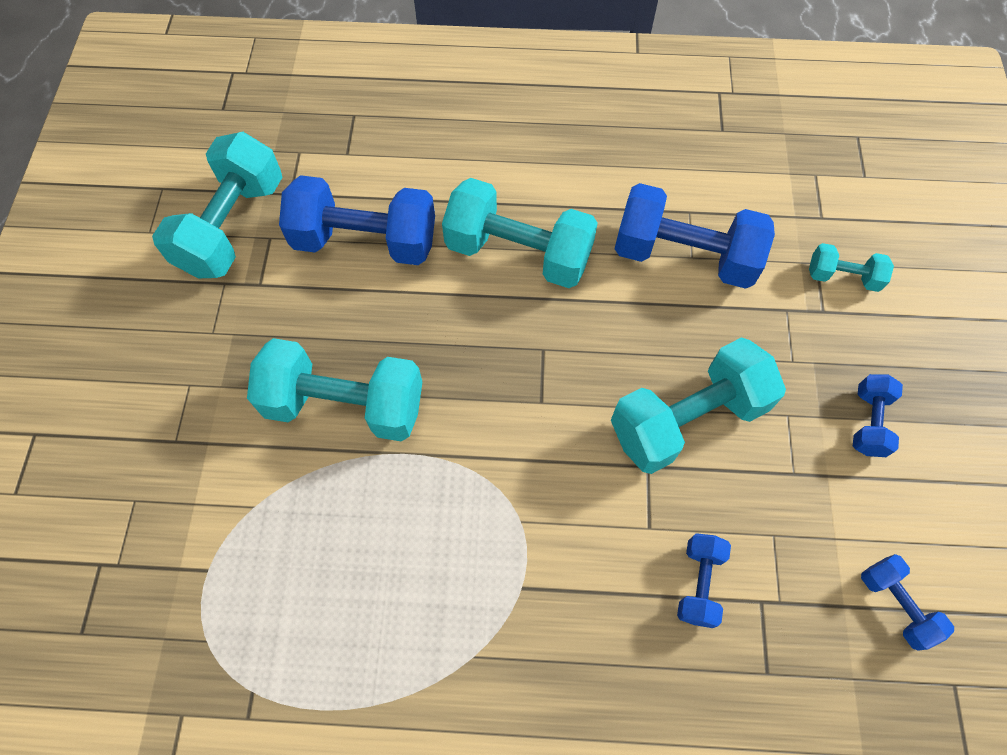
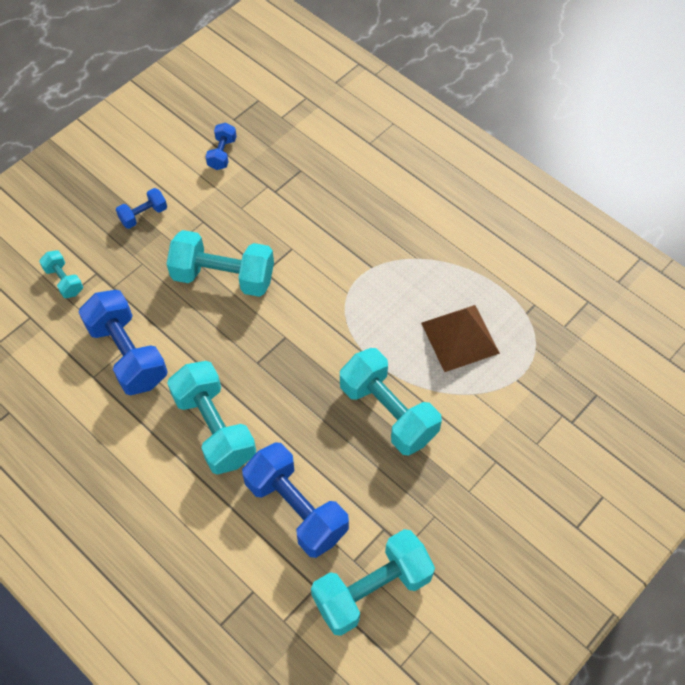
camera: 140 degrees left, 5 degrees down
blue dumbbell [677,533,731,628] -> none
none -> brown pyramid [421,305,500,372]

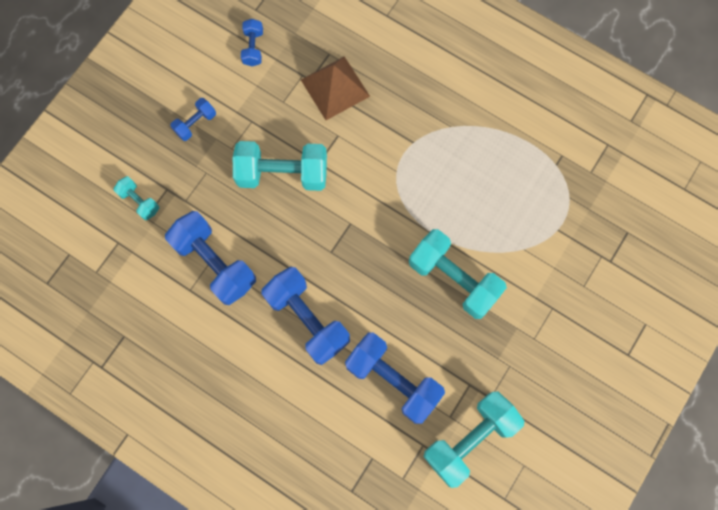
camera: 10 degrees left, 15 degrees up
turquoise dumbbell [167,361,256,475] -> blue dumbbell [262,266,350,365]
brown pyramid [421,305,500,372] -> brown pyramid moved to [301,56,370,120]

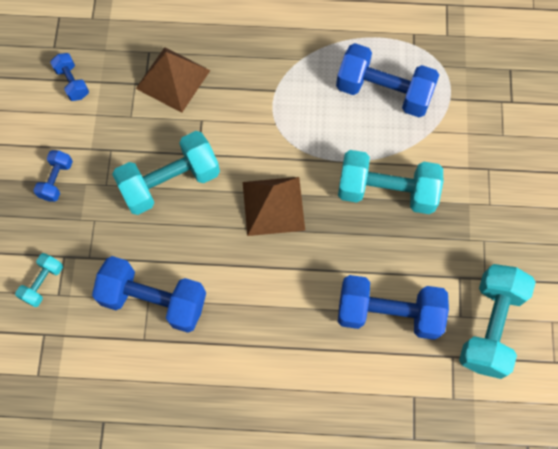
camera: 30 degrees left, 5 degrees down
turquoise dumbbell [114,176,159,220] -> turquoise dumbbell turned 75 degrees counterclockwise [15,253,63,307]
blue dumbbell [262,266,350,365] -> blue dumbbell moved to [336,43,439,117]
none -> brown pyramid [243,177,305,236]

